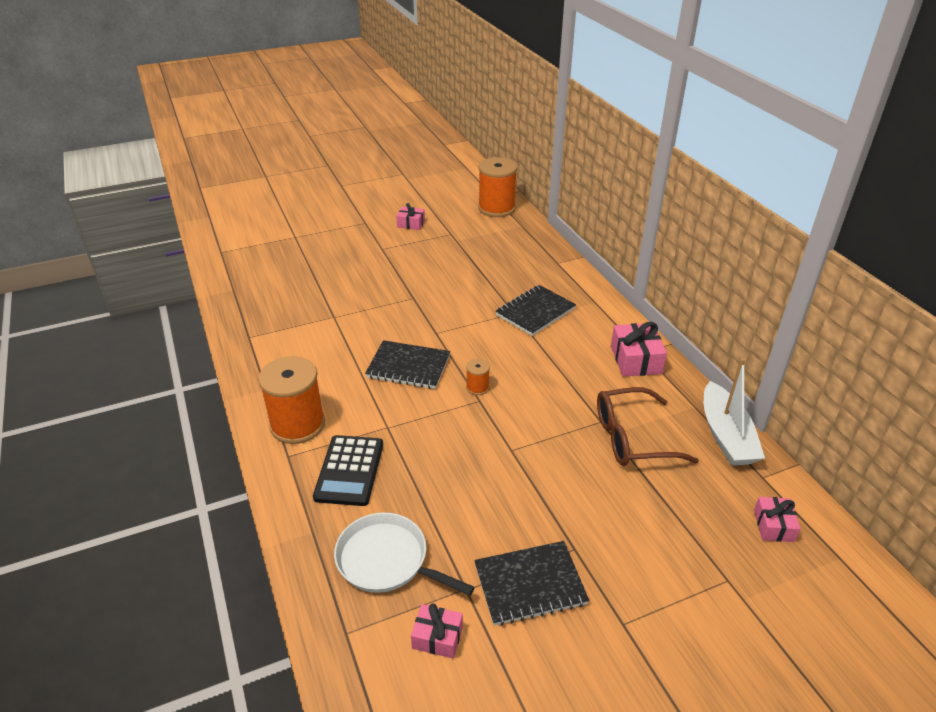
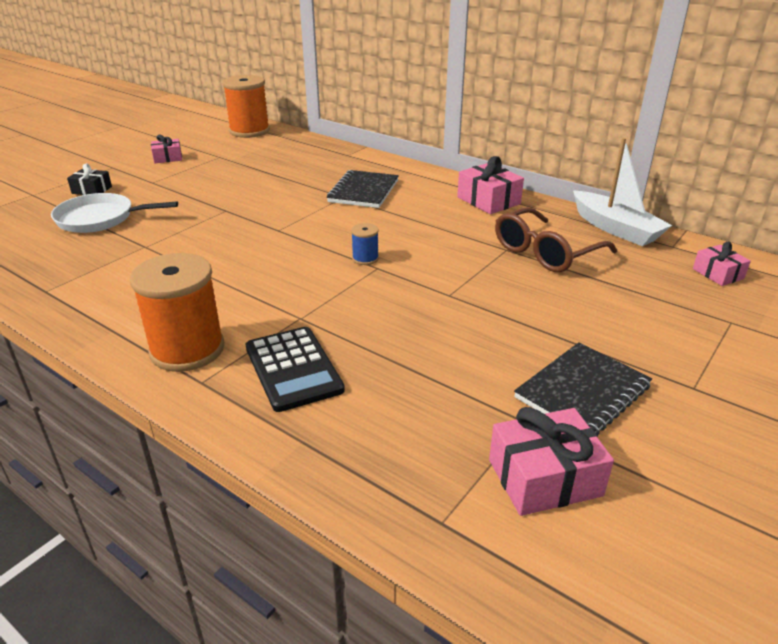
camera: 30 degrees left, 5 degrees down
white pan [334,513,475,596] -> white pan moved to [51,193,178,233]
black notebook [365,340,450,389] -> none
pink gift [411,604,463,658] -> pink gift [489,407,614,516], size x1.61
orange spool [466,359,490,395] -> blue spool [351,223,379,265]
none -> black gift [67,163,112,195]

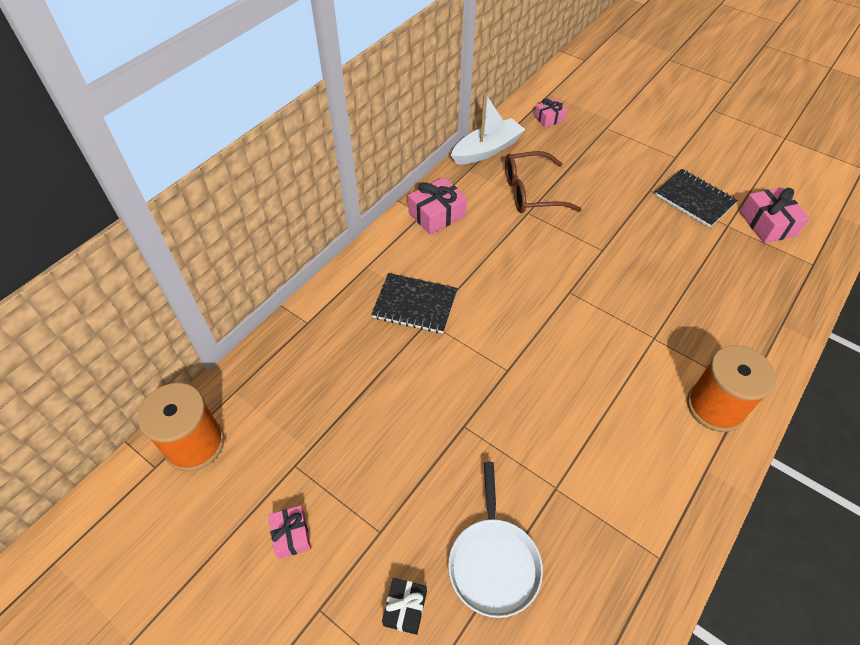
camera: 90 degrees left, 20 degrees up
black calculator [246,327,345,412] -> none
blue spool [351,223,379,265] -> none
brown glasses [495,207,617,272] -> brown glasses turned 120 degrees clockwise [505,151,582,213]

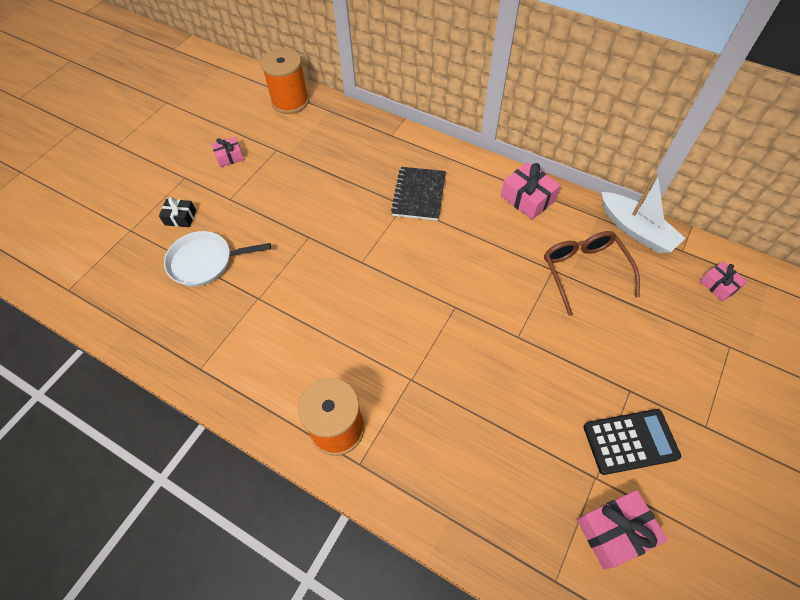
camera: 85 degrees right, 5 degrees up
black notebook [655,169,738,228] -> black calculator [584,409,681,475]

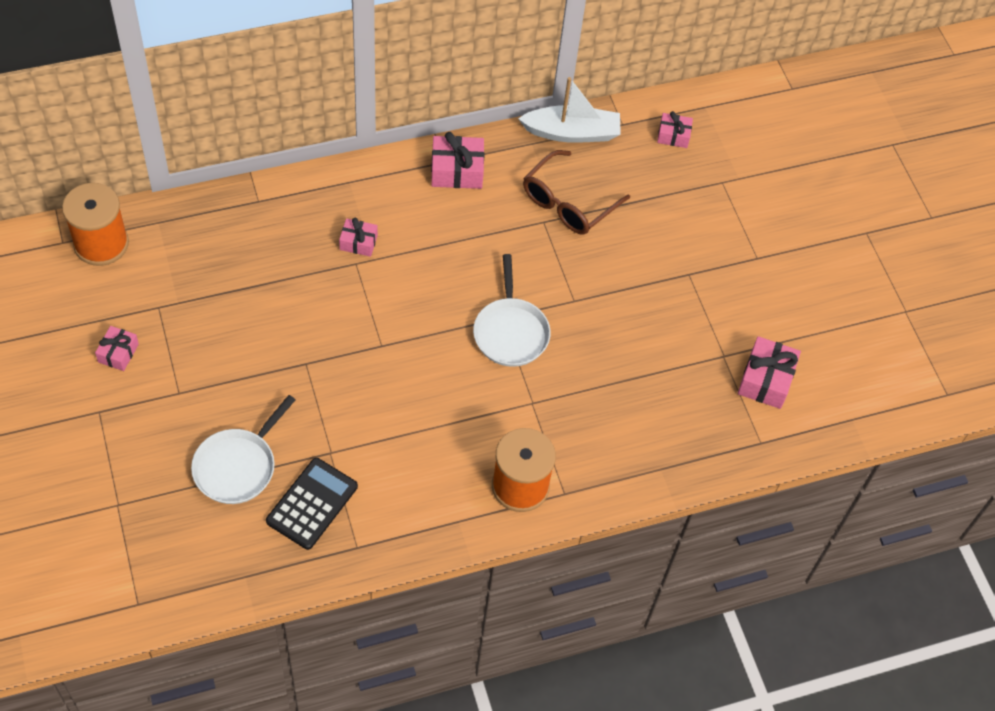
camera: 55 degrees left, 0 degrees up
black gift [159,197,196,227] -> none
black notebook [391,167,446,221] -> pink gift [339,218,378,257]
brown glasses [544,231,640,316] -> brown glasses turned 75 degrees counterclockwise [523,150,630,235]
black calculator [584,409,681,475] -> black calculator moved to [266,458,358,550]
none -> white pan [473,254,551,367]

